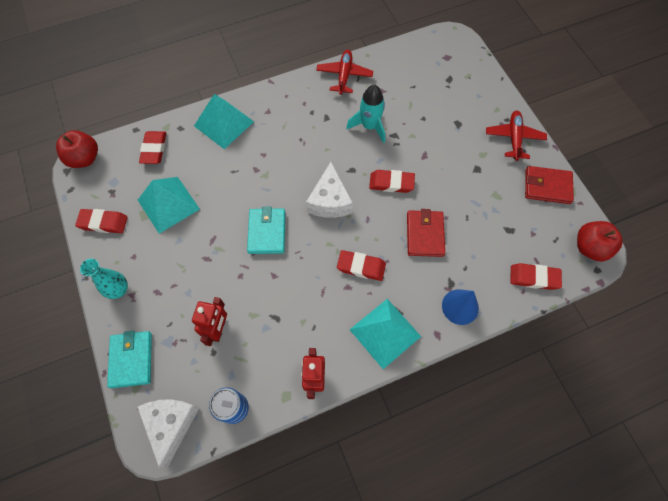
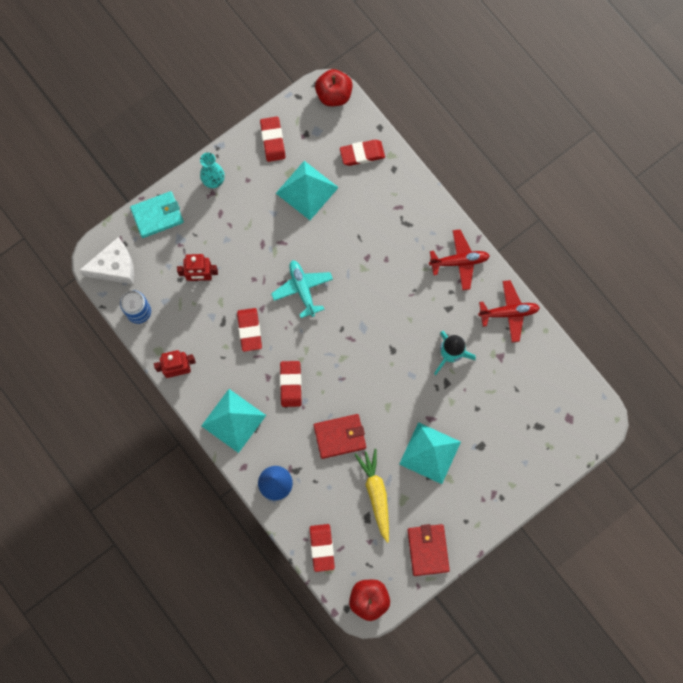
camera: 75 degrees right, 10 degrees up
turquoise pyramid [194,94,254,149] -> turquoise pyramid moved to [399,422,461,484]
turquoise wallet [247,207,285,254] -> turquoise plane [271,260,333,318]
white cheese [306,162,353,218] -> none
red eraser [369,170,415,193] -> red eraser moved to [237,308,262,352]
red plane [486,111,547,161] -> red plane moved to [429,229,490,290]
none -> yellow carrot [355,449,389,543]

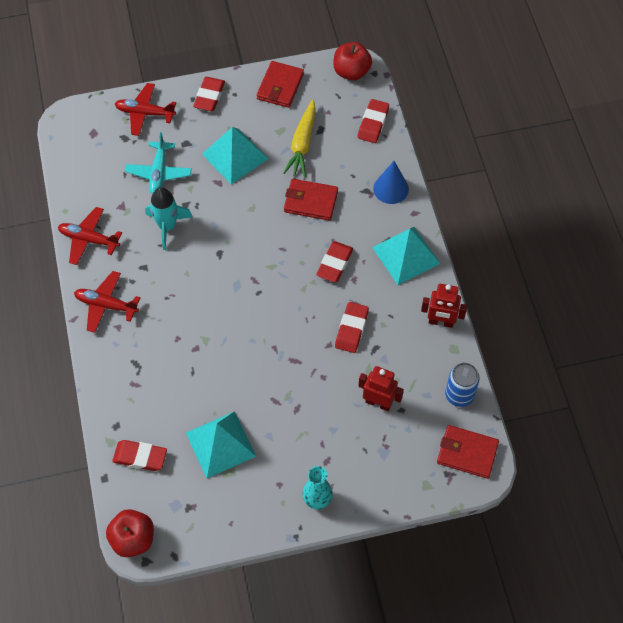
camera: 155 degrees left, 15 degrees down
white cheese [79,237,134,284] -> red wallet [437,425,499,479]
turquoise wallet [130,191,184,238] -> none
red eraser [260,117,285,162] -> red eraser moved to [193,77,225,111]
turquoise plane [271,260,333,318] -> turquoise plane moved to [125,132,192,194]
none -> red plane [115,83,176,136]

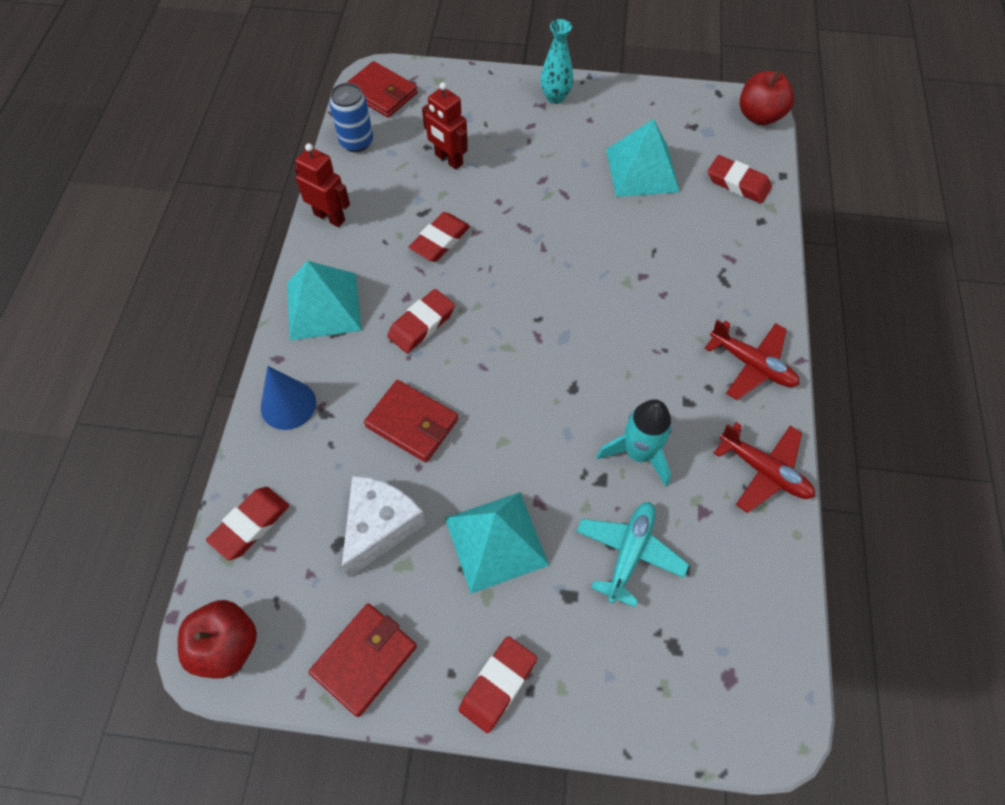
camera: 160 degrees left, 0 degrees up
red plane [115,83,176,136] -> none
yellow carrot [283,100,316,177] -> white cheese [342,476,426,577]

